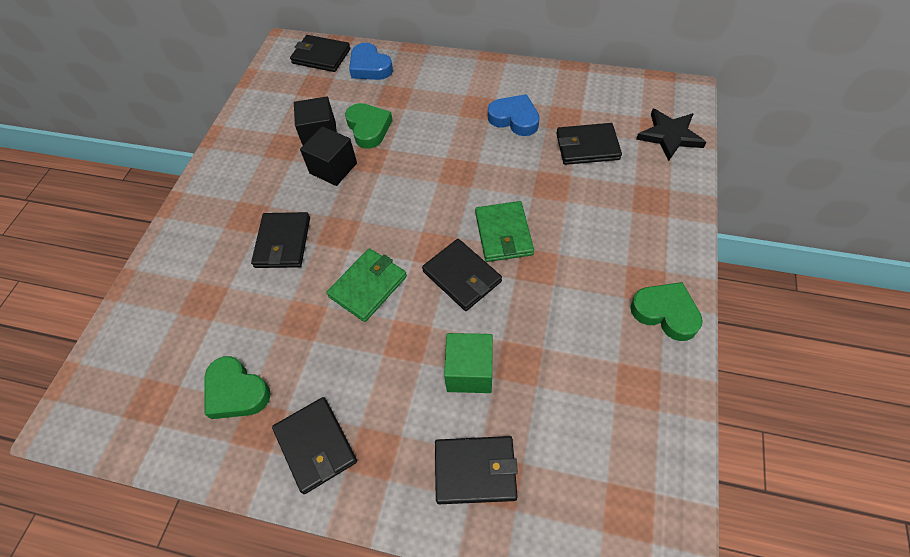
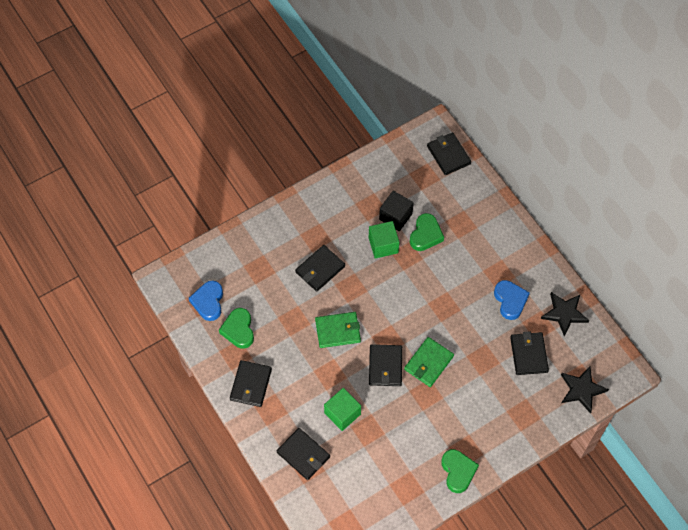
camera: 40 degrees right, 5 degrees up
black cube [300,126,357,186] -> green cube [369,221,399,259]
blue heart [349,43,393,80] -> blue heart moved to [189,280,223,321]
black wallet [556,123,622,165] -> black wallet turned 45 degrees clockwise [510,331,549,375]
none -> black star [541,292,590,337]

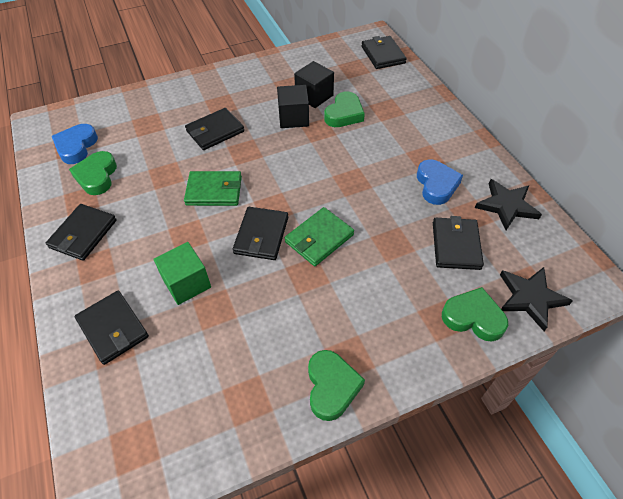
camera: 10 degrees right, 10 degrees down
green cube [369,221,399,259] -> black cube [277,85,309,128]
none -> green heart [442,287,508,342]

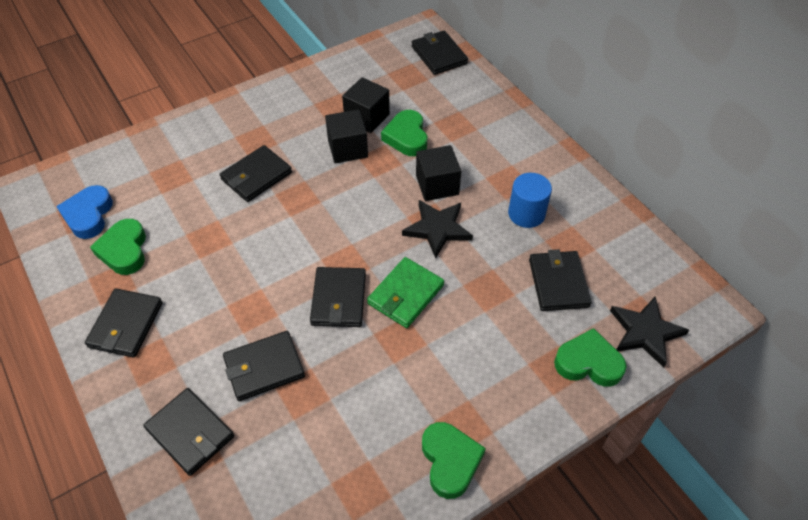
camera: 10 degrees left, 0 degrees up
green cube [154,242,211,305] -> black wallet [223,331,305,401]
green wallet [184,171,242,206] -> none
green heart [324,92,365,127] -> green heart turned 150 degrees clockwise [381,110,427,156]
blue heart [417,159,463,205] -> blue cylinder [508,173,552,228]
black star [475,179,542,230] -> black star moved to [402,200,473,259]
none -> black cube [416,145,461,201]

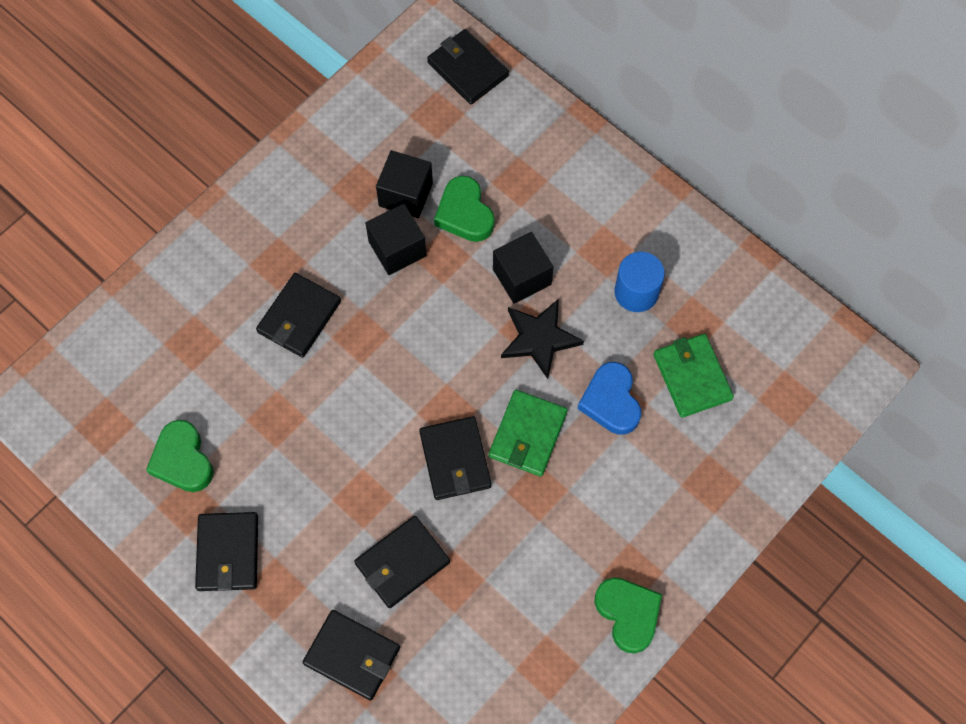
camera: 15 degrees left, 15 degrees up
blue heart [56,185,113,239] -> blue heart moved to [578,362,641,435]
black wallet [529,249,592,311] -> green wallet [653,334,734,418]
green heart [554,328,627,387] -> none
black star [610,297,689,367] -> none

